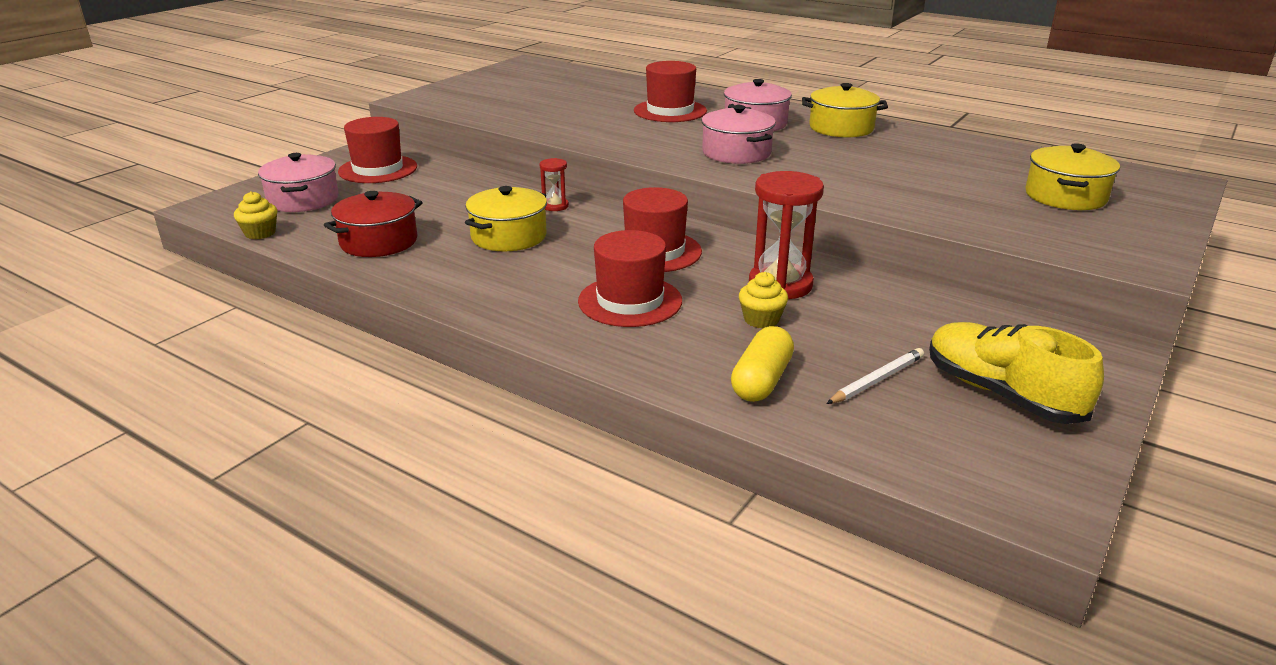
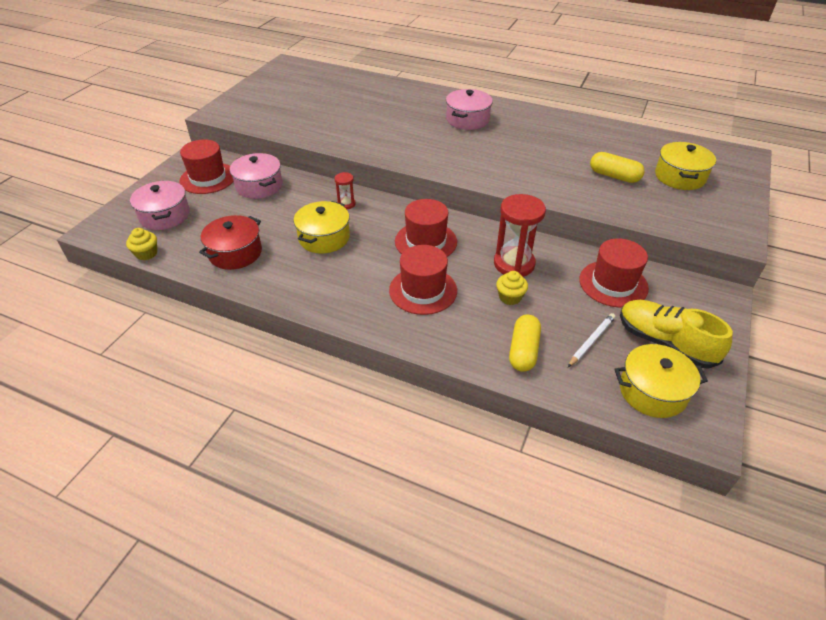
camera: 10 degrees left, 15 degrees up
red hat [634,61,707,122] -> red hat moved to [579,238,649,308]
pink pot [701,105,776,164] -> pink pot moved to [230,153,282,199]
yellow pot [802,83,888,138] -> yellow pot moved to [614,344,708,418]
none -> yellow capsule [590,152,645,183]

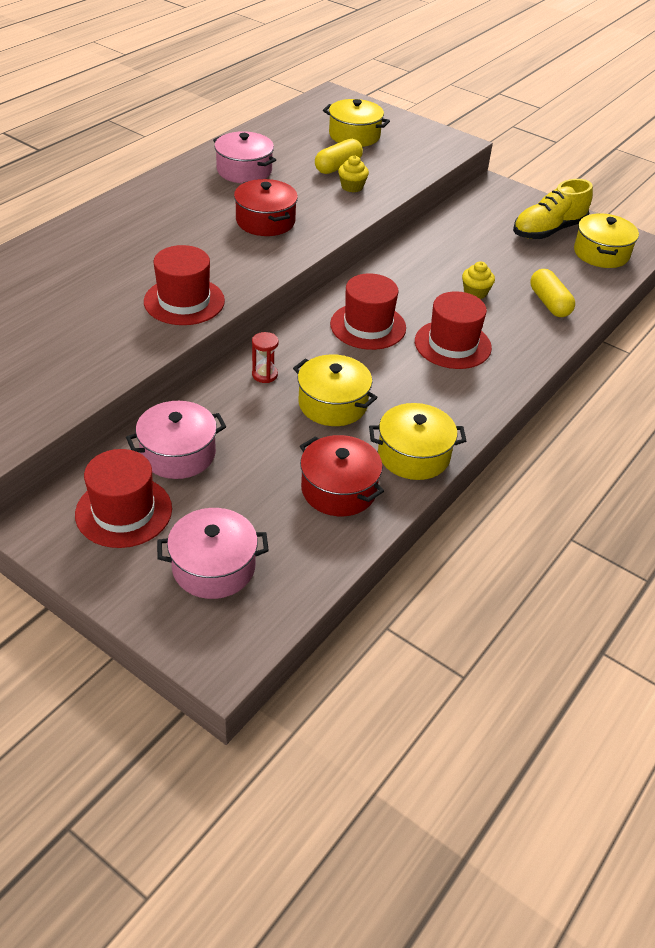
camera: 80 degrees left, 0 degrees up
yellow cupcake [126,228,157,260] -> yellow cupcake moved to [338,156,369,192]
pink pot [446,89,493,130] -> pink pot moved to [213,131,276,183]
red hourglass [494,194,546,277] -> none
yellow capsule [509,315,541,372] -> yellow capsule turned 45 degrees clockwise [530,269,575,317]
white pencil [568,313,616,367] -> none
red hat [579,238,649,308] -> red hat moved to [144,245,225,325]
none -> red pot [234,179,298,236]
none -> yellow pot [369,403,466,480]

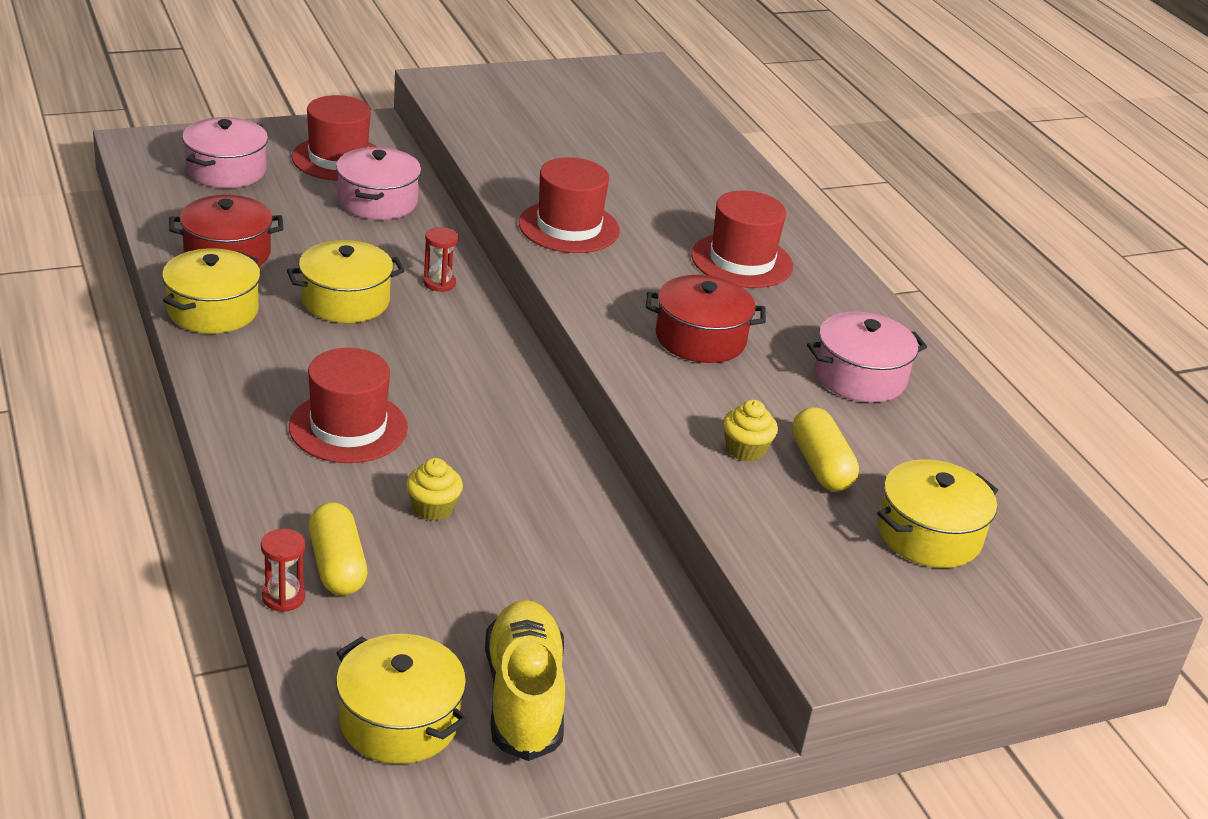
camera: 120 degrees right, 10 degrees down
red hat [330,273,406,350] -> red hat moved to [691,190,793,288]
yellow capsule [530,269,575,317] -> yellow capsule turned 60 degrees clockwise [309,502,367,595]
none -> red hourglass [261,529,305,612]

